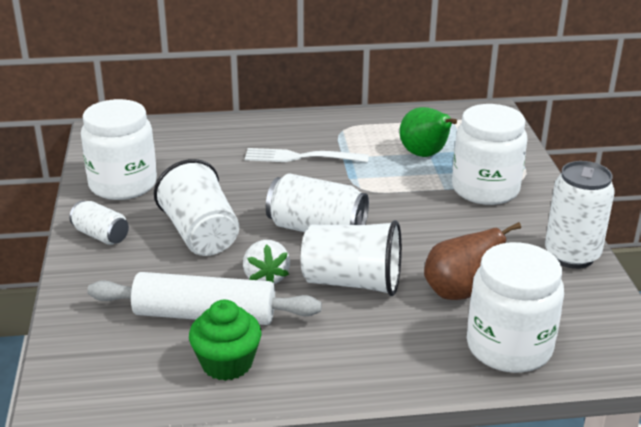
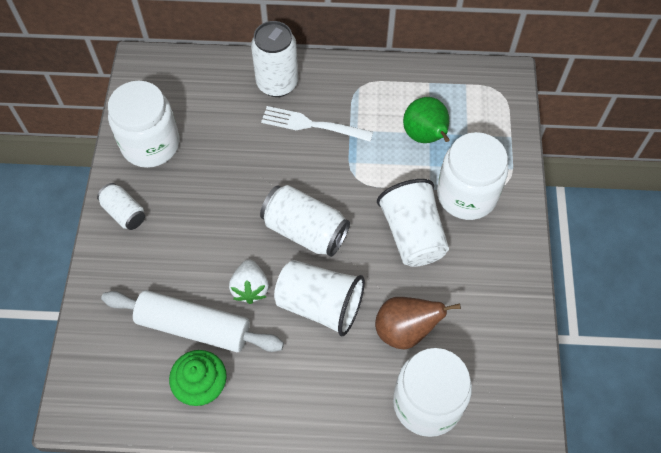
camera: 10 degrees right, 30 degrees up
white cup [154,159,239,256] -> white cup moved to [377,179,449,267]
white can [545,161,615,269] -> white can moved to [251,21,298,97]

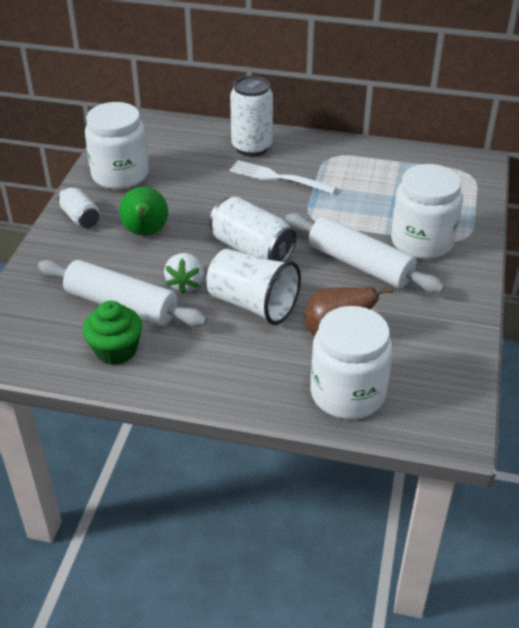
camera: 10 degrees right, 20 degrees down
white cup [377,179,449,267] -> white rolling pin [285,213,445,293]
green pear [403,97,450,143] -> green pear moved to [119,187,168,236]

